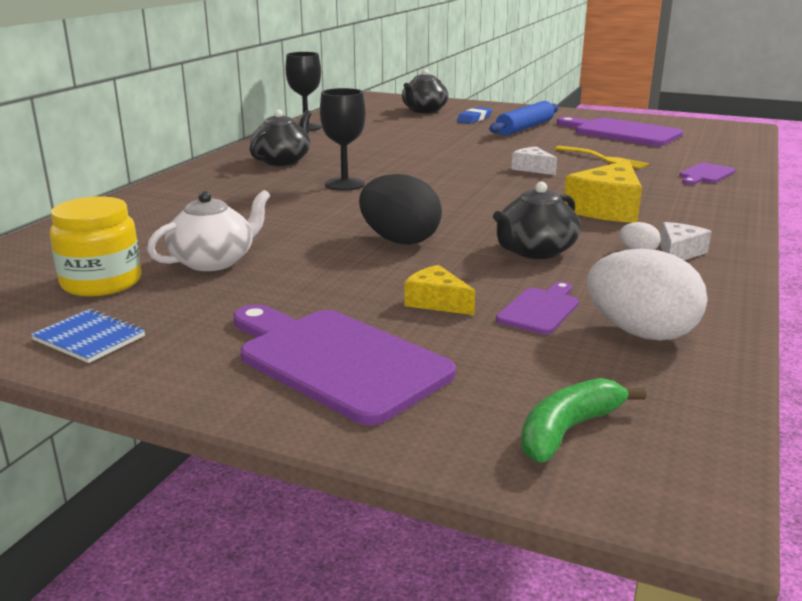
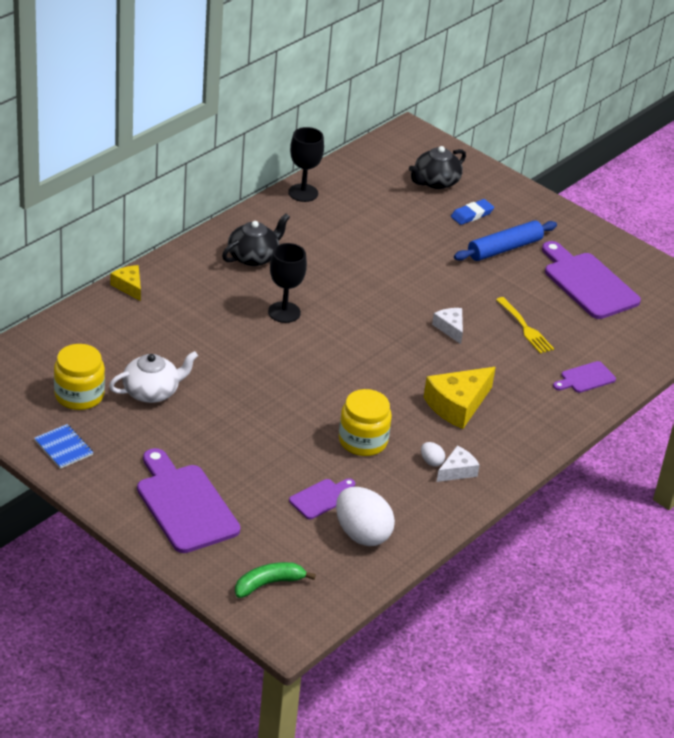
camera: 15 degrees right, 15 degrees up
black egg [359,174,442,245] -> none
yellow cheese [404,265,475,315] -> yellow cheese moved to [110,265,141,301]
black teapot [493,182,580,259] -> yellow jar [339,389,392,456]

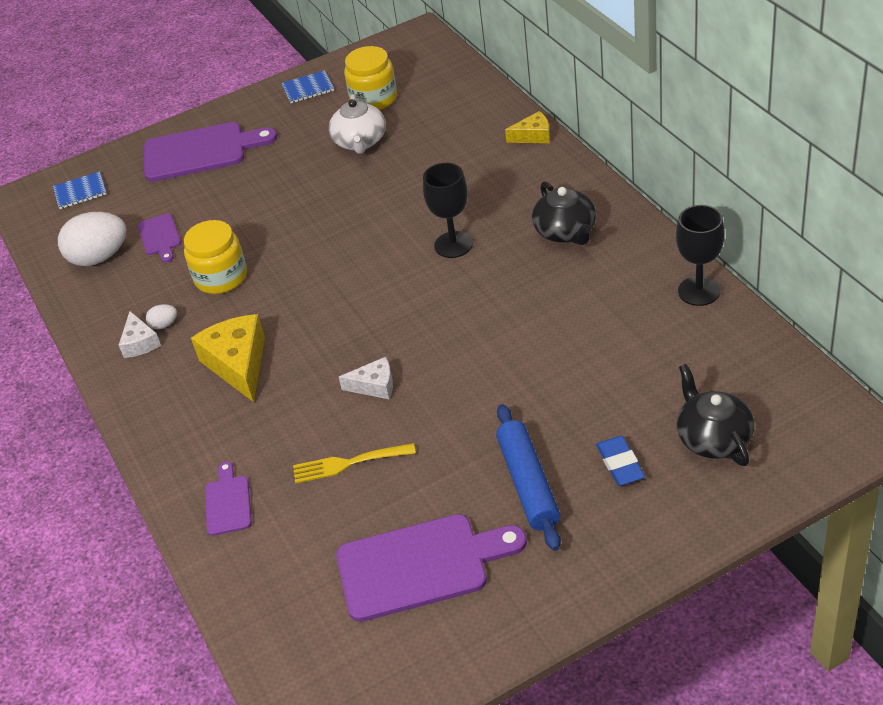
camera: 120 degrees right, 5 degrees up
green banana [235,562,316,598] -> blue notebook [53,171,107,209]

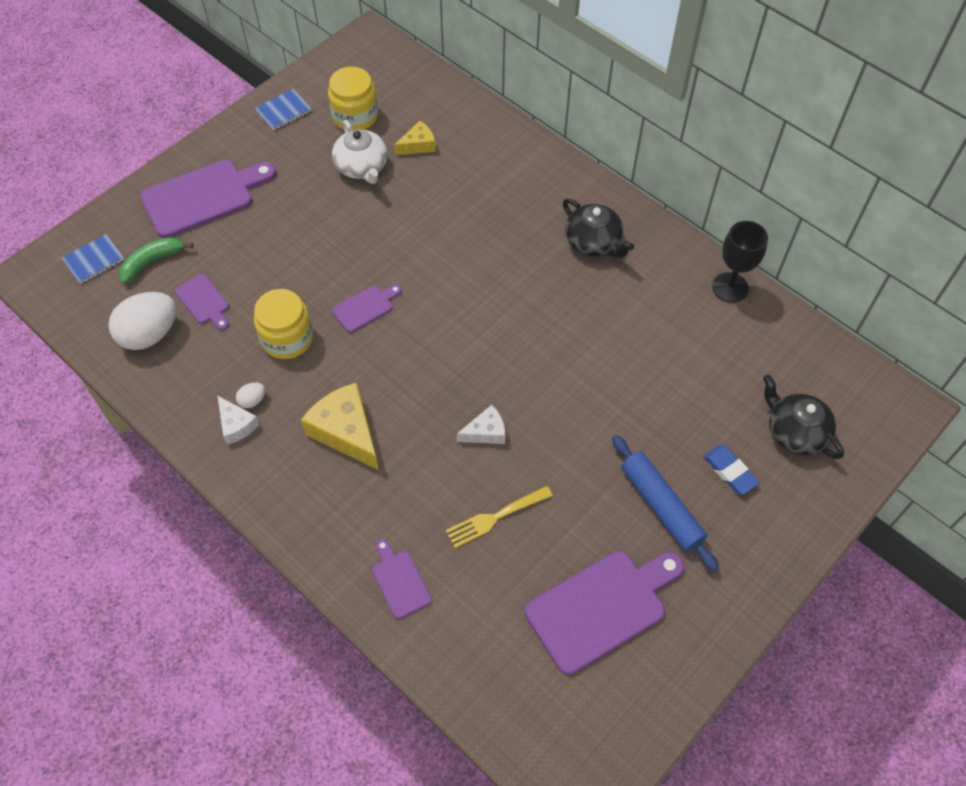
camera: 25 degrees left, 15 degrees up
black goblet [423,163,473,258] -> none
yellow cheese [505,111,550,143] -> yellow cheese moved to [394,121,436,155]
none -> green banana [119,237,193,284]
none -> purple cutting board [332,284,402,333]

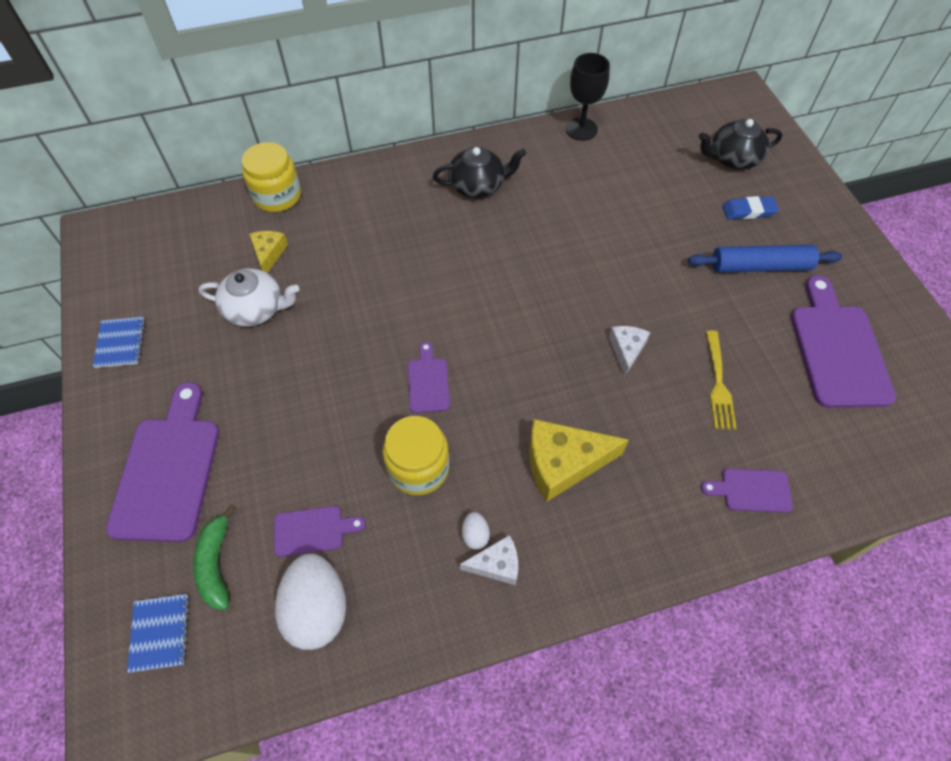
camera: 60 degrees left, 0 degrees up
yellow jar [328,67,378,131] -> yellow jar moved to [242,142,301,212]

